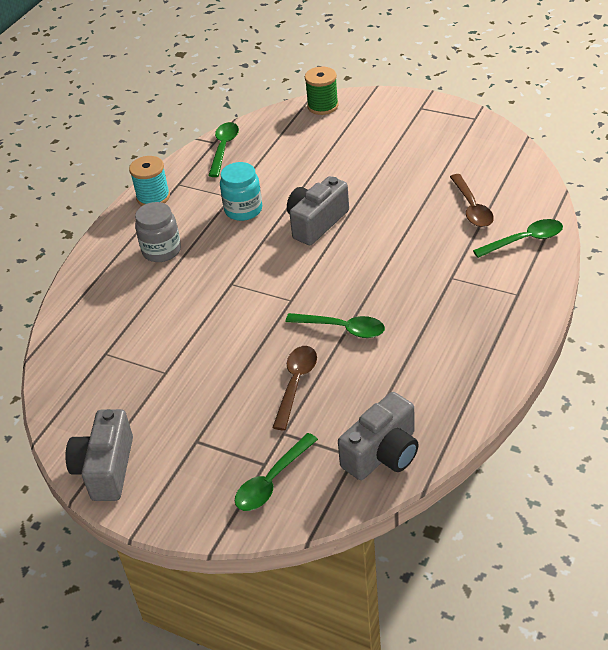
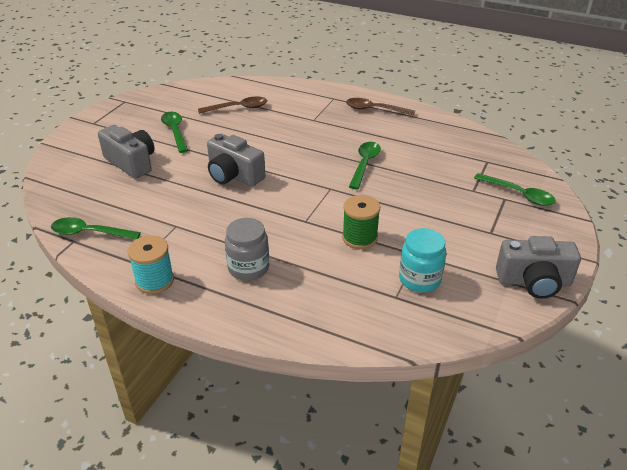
camera: 95 degrees left, 5 degrees down
turquoise jar [220,162,262,221] -> turquoise jar moved to [399,228,446,292]
brown spoon [272,346,317,430] -> brown spoon moved to [346,98,415,116]
green spool [305,67,339,115] -> green spool moved to [342,195,380,249]
grey camera [338,392,419,480] -> grey camera moved to [98,125,155,179]
green spoon [473,219,563,258] -> green spoon moved to [161,112,189,153]

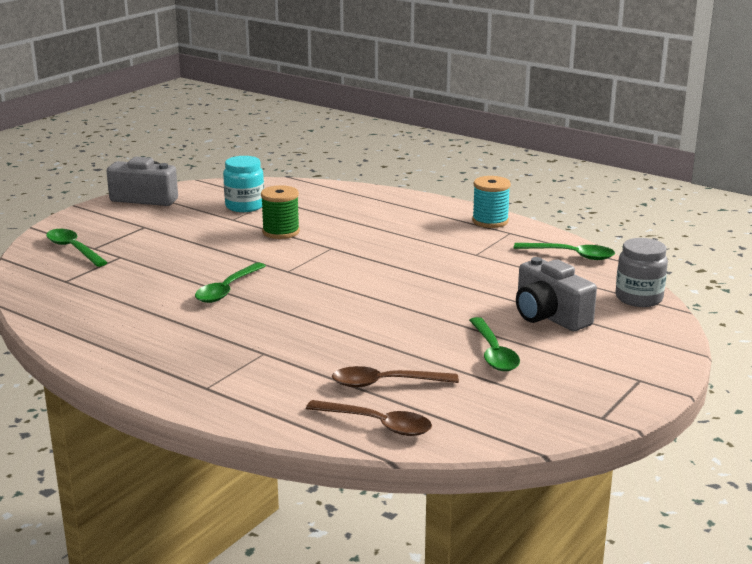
camera: 170 degrees left, 15 degrees down
grey camera [207,134,265,187] -> none
grey jar [225,218,269,281] -> grey jar moved to [615,238,668,307]
brown spoon [346,98,415,116] -> brown spoon moved to [306,400,432,436]

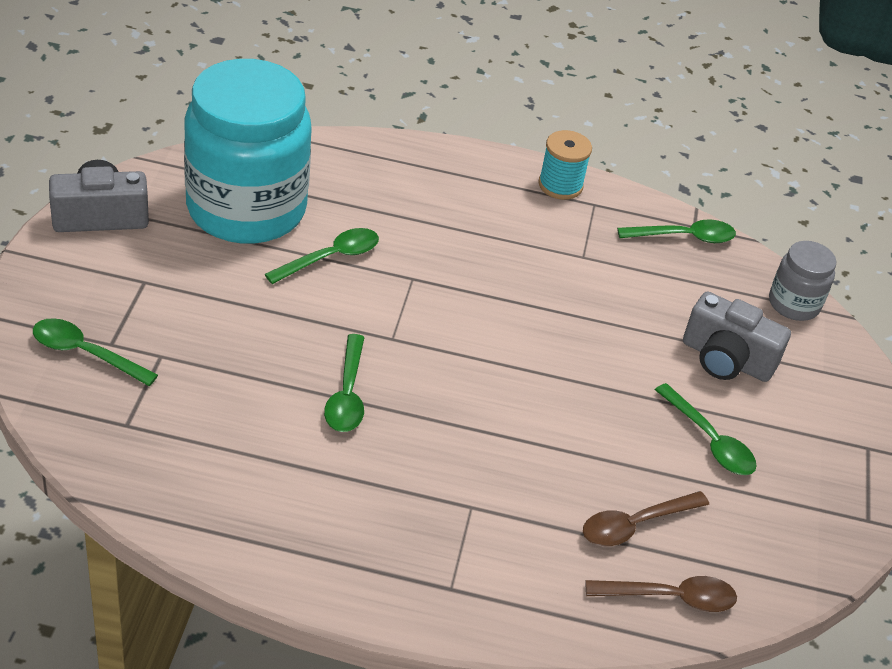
camera: 30 degrees left, 20 degrees up
turquoise jar [223,156,264,212] -> turquoise jar [184,59,312,244], size x2.24
green spool [261,185,300,239] -> green spoon [265,228,379,284]

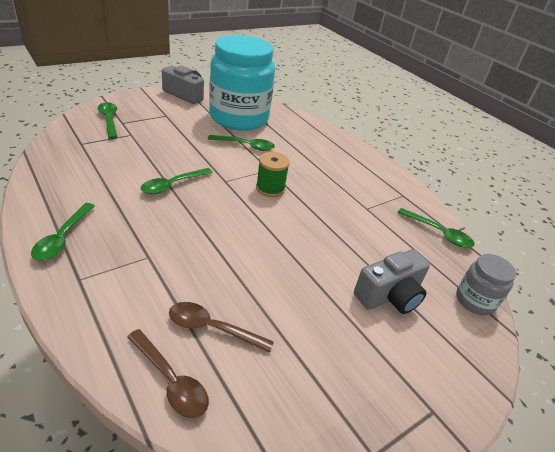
camera: 45 degrees right, 5 degrees down
turquoise spool [538,130,592,200] -> none
green spoon [655,383,757,475] -> green spoon moved to [31,203,95,261]
grey camera [683,292,791,382] -> grey camera turned 105 degrees counterclockwise [354,249,430,314]
none -> green spool [256,152,290,197]

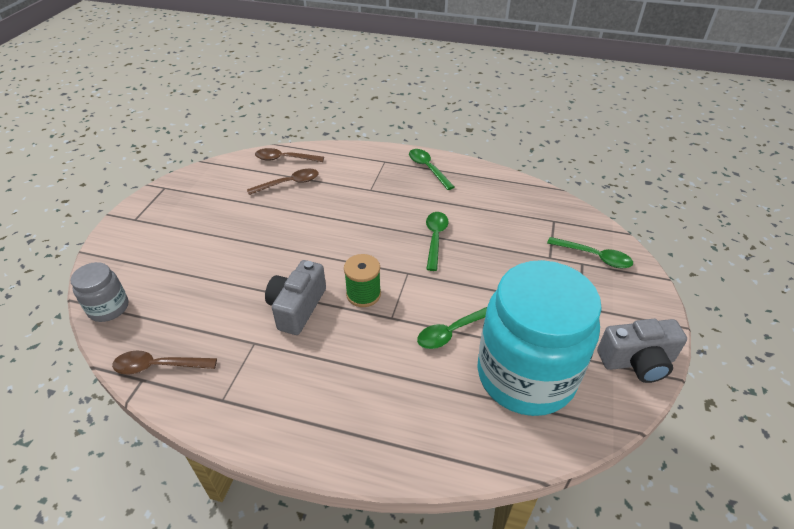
camera: 145 degrees right, 5 degrees up
grey camera [354,249,430,314] -> grey camera moved to [265,260,326,335]
green spoon [398,208,475,248] -> brown spoon [112,351,217,375]

